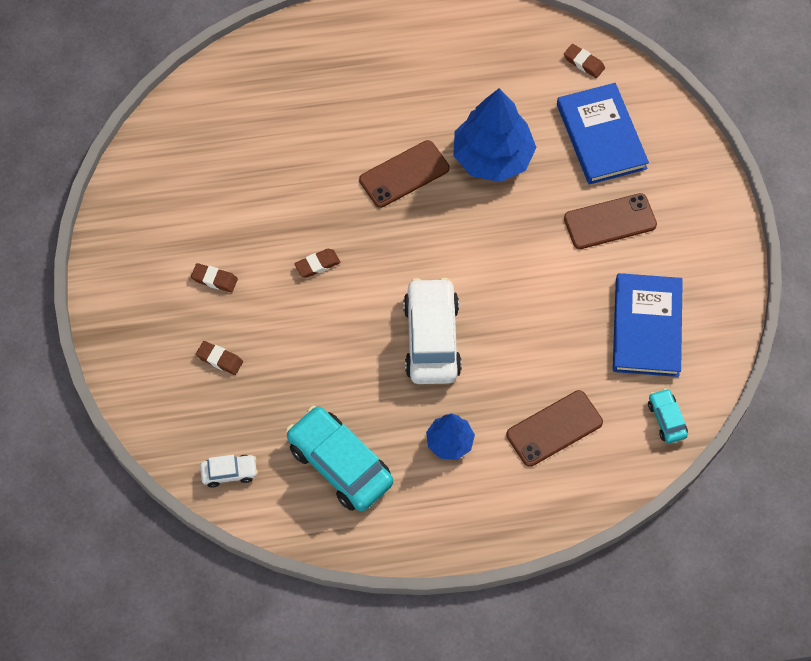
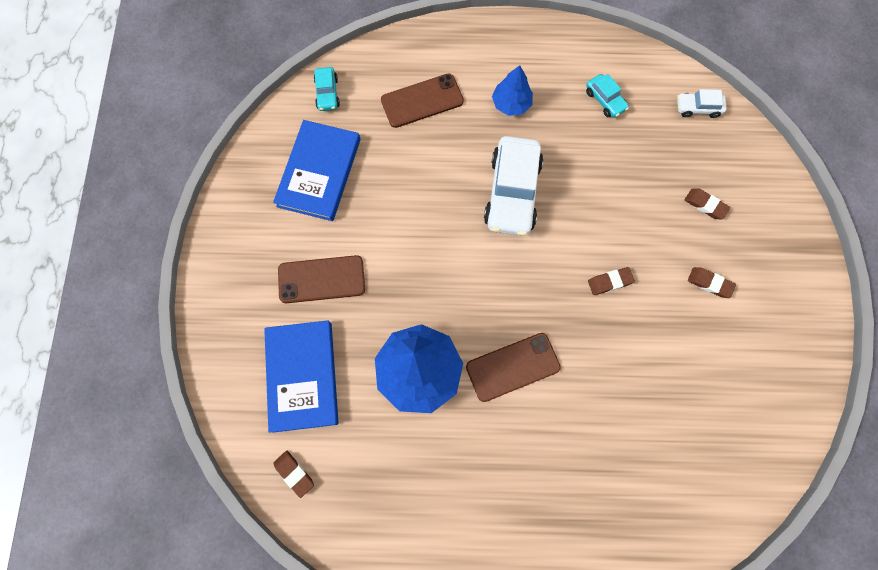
camera: 170 degrees left, 10 degrees up
turquoise car [286,406,393,511] -> turquoise car [586,74,629,118], size x0.49

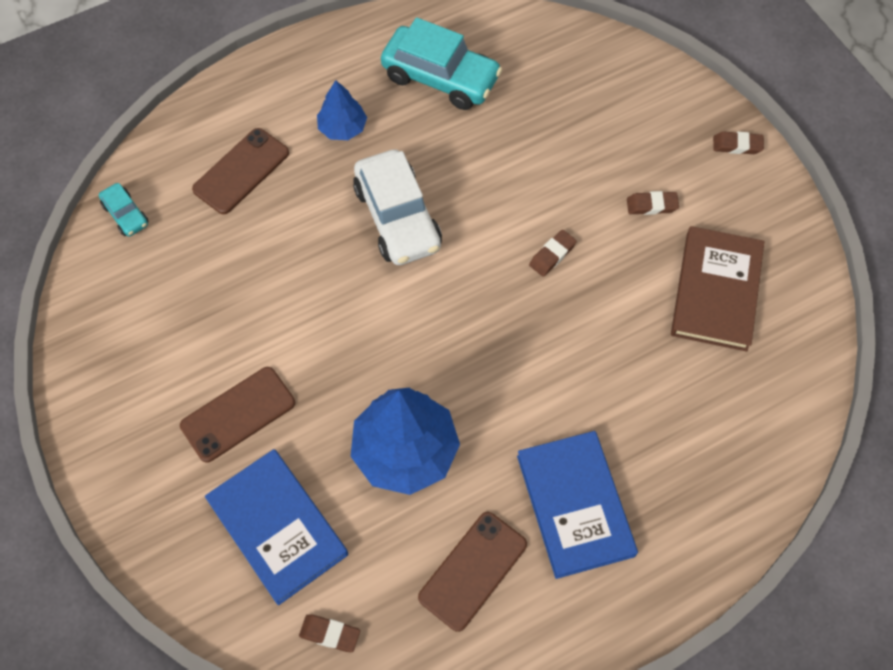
camera: 30 degrees left, 10 degrees down
blue book [273,120,361,221] -> blue book moved to [517,431,638,579]
brown phone [466,333,561,402] -> brown phone moved to [418,512,527,632]
turquoise car [586,74,629,118] -> turquoise car [381,17,503,110], size x2.06
white car [677,89,727,118] -> none
brown eraser [684,188,730,219] -> brown eraser moved to [713,131,764,154]
none -> brown book [671,226,764,352]

